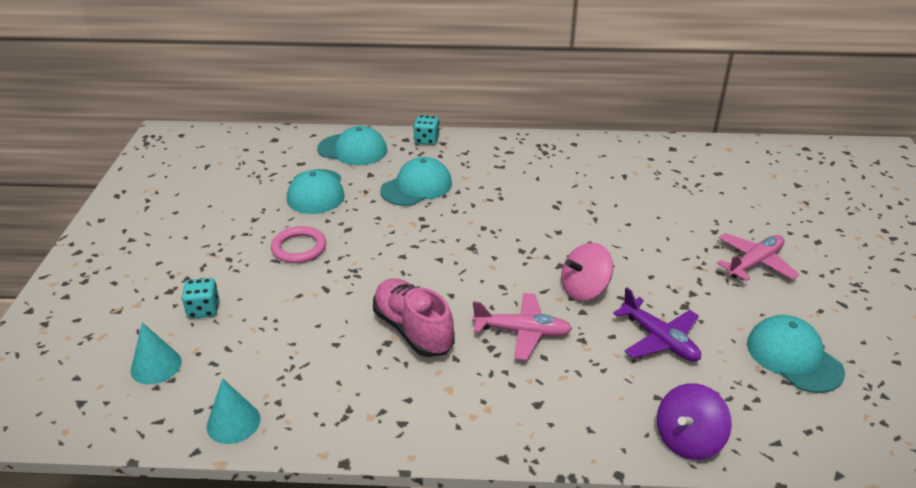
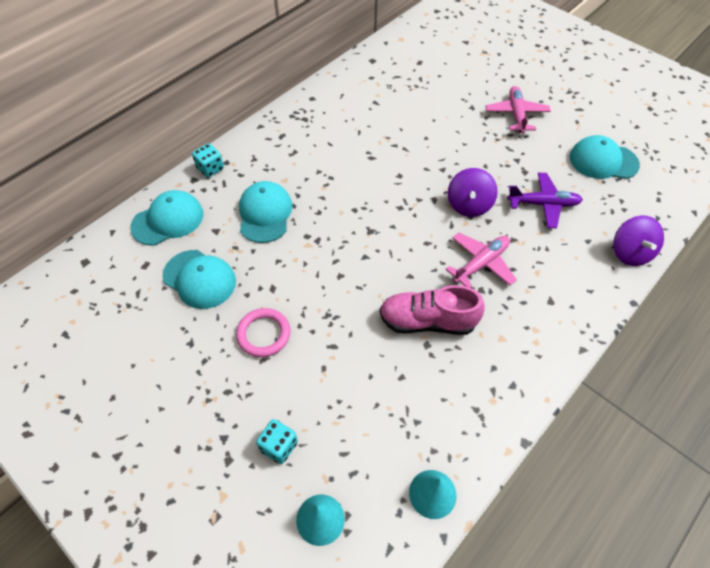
camera: 50 degrees left, 20 degrees up
pink spinning top [561,243,613,301] -> purple spinning top [448,168,498,217]

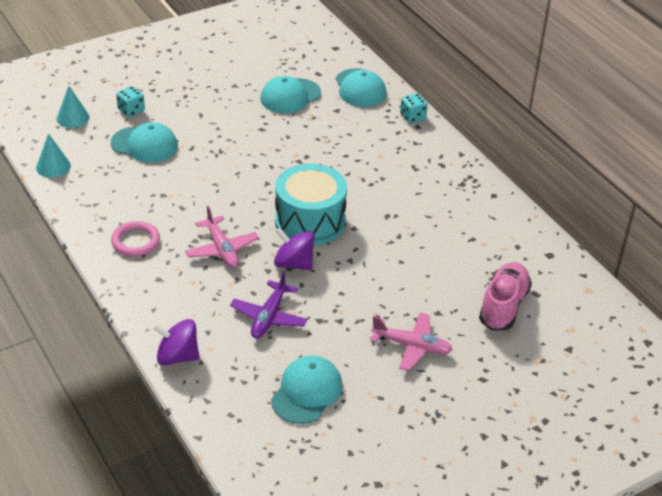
camera: 105 degrees right, 15 degrees down
pink ring [236,308,290,357] -> pink ring moved to [111,221,160,256]
turquoise cap [239,181,292,243] -> turquoise cap moved to [111,122,178,162]
pink shoe [380,285,485,335] -> pink shoe moved to [479,262,532,331]
none -> turquoise drum [275,163,347,245]

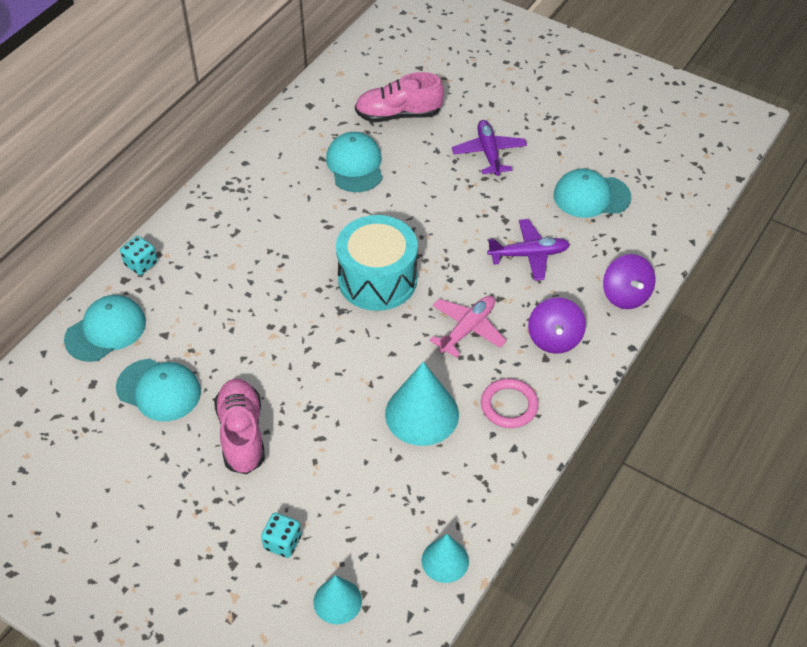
camera: 115 degrees left, 10 degrees up
turquoise cap [111,122,178,162] -> turquoise cap moved to [326,132,383,192]
purple spinning top [274,228,315,270] -> purple spinning top moved to [528,297,586,354]
pink plane [371,312,453,371] -> purple plane [452,120,527,176]
none -> pink shoe [214,379,265,474]
none -> turquoise cone [385,362,459,446]

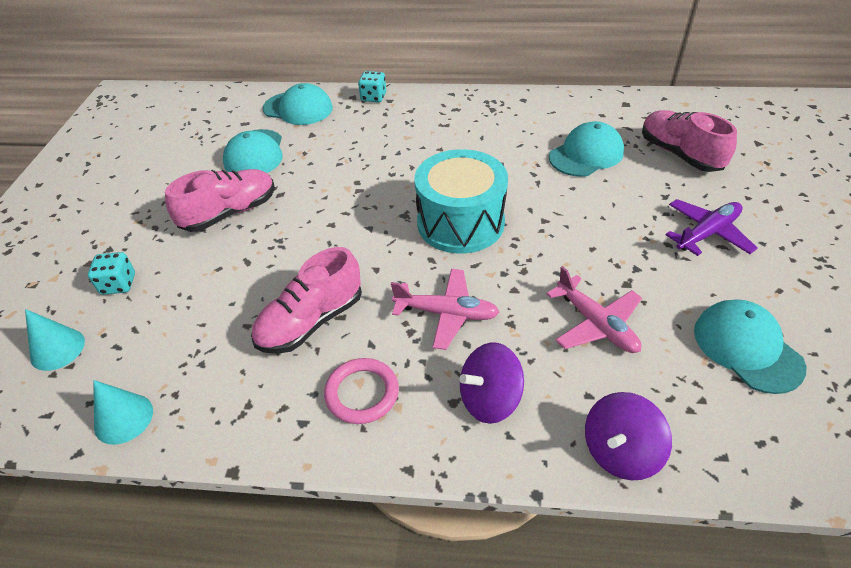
camera: 65 degrees right, 5 degrees down
turquoise cone [385,362,459,446] -> pink shoe [251,247,362,354]
purple plane [487,219,570,281] -> pink plane [546,266,642,353]

